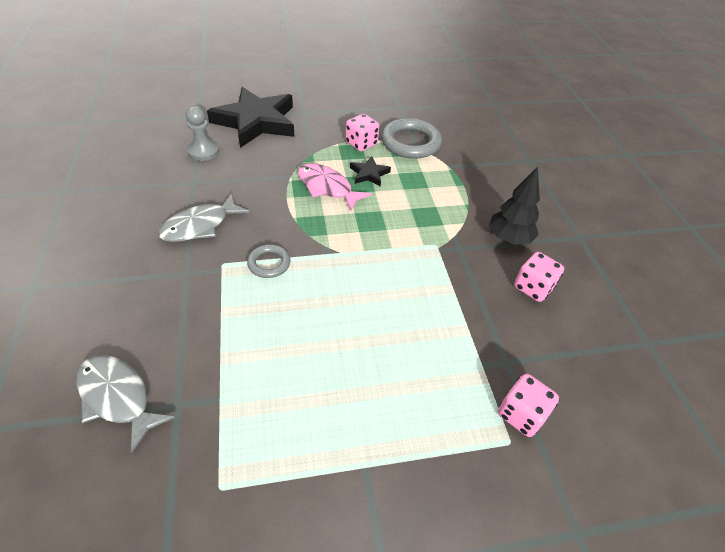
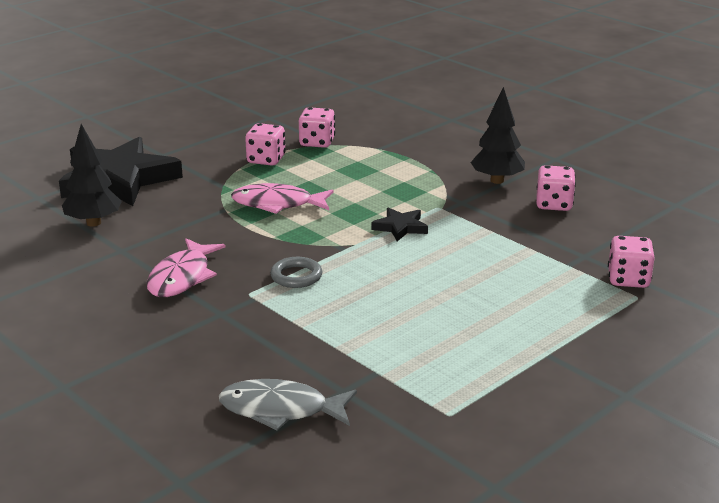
camera: 30 degrees left, 20 degrees down
grey fish [158,193,249,242] -> pink fish [147,238,225,297]
grey pawn [186,106,219,161] -> black tree [62,124,122,227]
black star [350,157,391,187] -> black star moved to [372,208,428,241]
grey ring [381,118,442,159] -> pink dice [299,107,335,148]

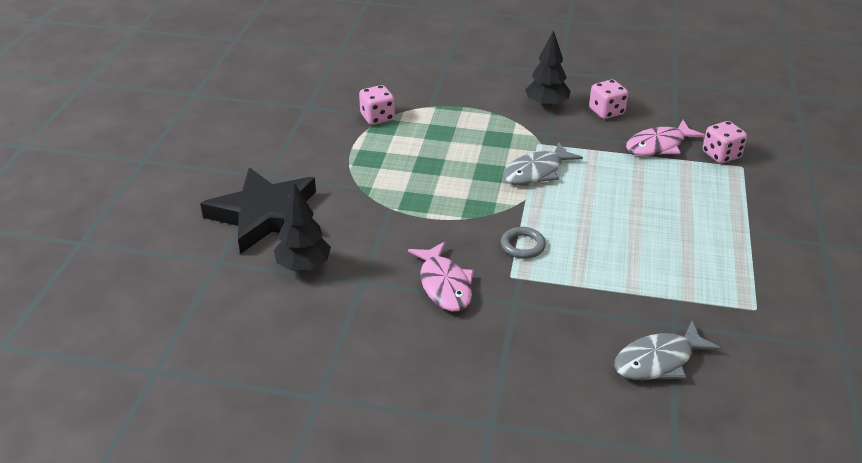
camera: 35 degrees left, 10 degrees up
pink fish [231,183,334,214] -> pink fish moved to [626,120,705,156]
pink dice [245,123,286,165] -> none
black star [372,208,428,241] -> grey fish [503,142,583,185]

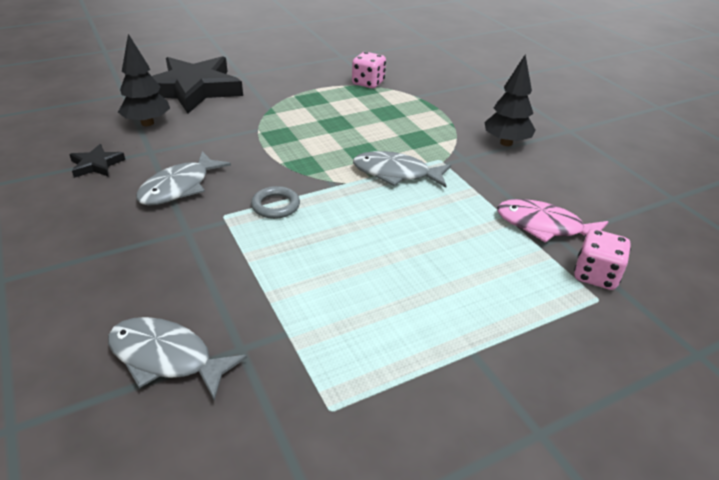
camera: 50 degrees right, 0 degrees up
pink fish [408,242,474,311] -> grey fish [136,151,231,206]
pink dice [589,80,628,119] -> none
none -> black star [69,144,125,178]

